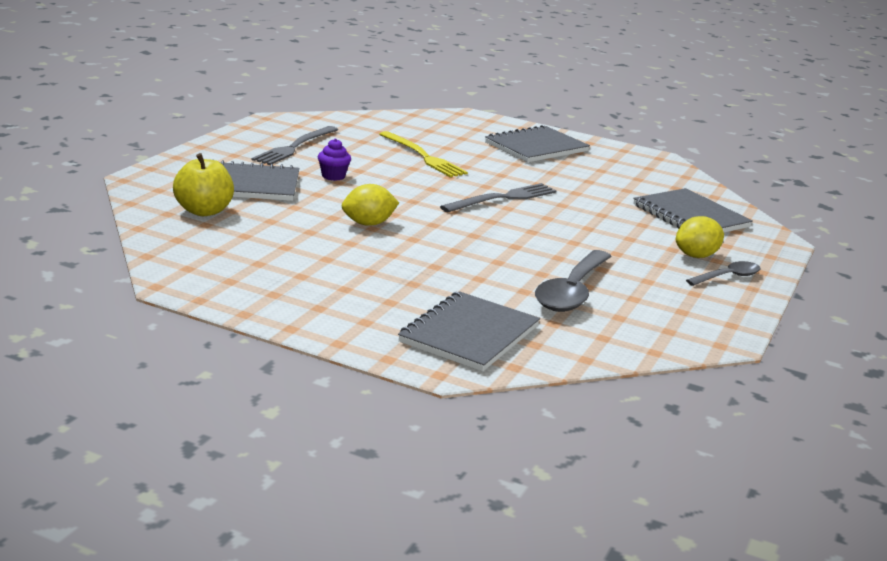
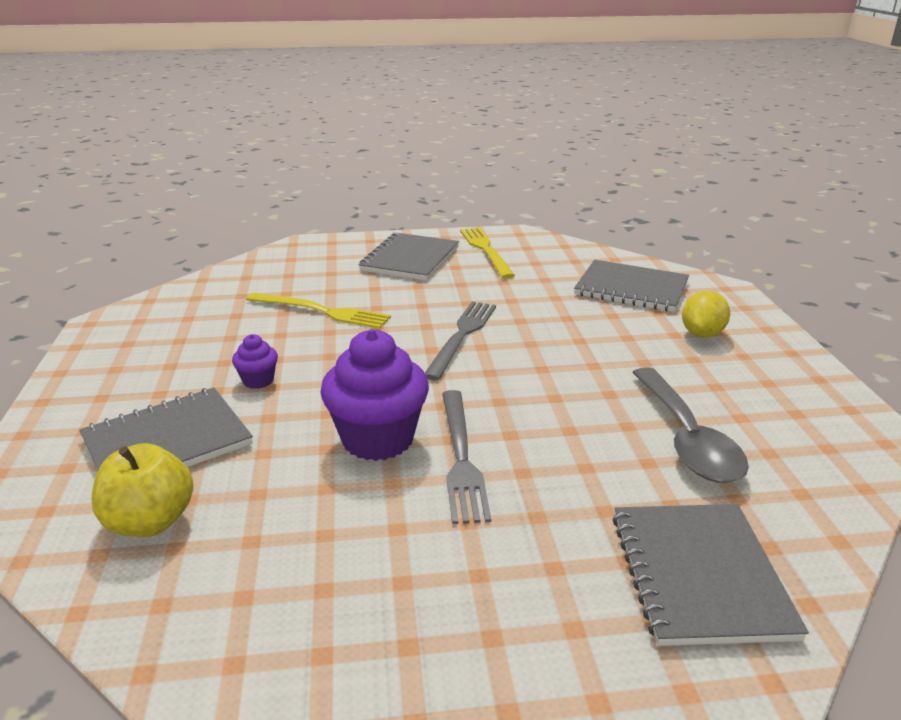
camera: 30 degrees left, 5 degrees up
grey fork [252,126,338,165] -> grey fork moved to [442,390,491,524]
yellow lemon [342,184,399,226] -> purple cupcake [320,329,429,461]
grey spoon [686,261,761,286] -> none
none -> yellow fork [460,227,515,279]

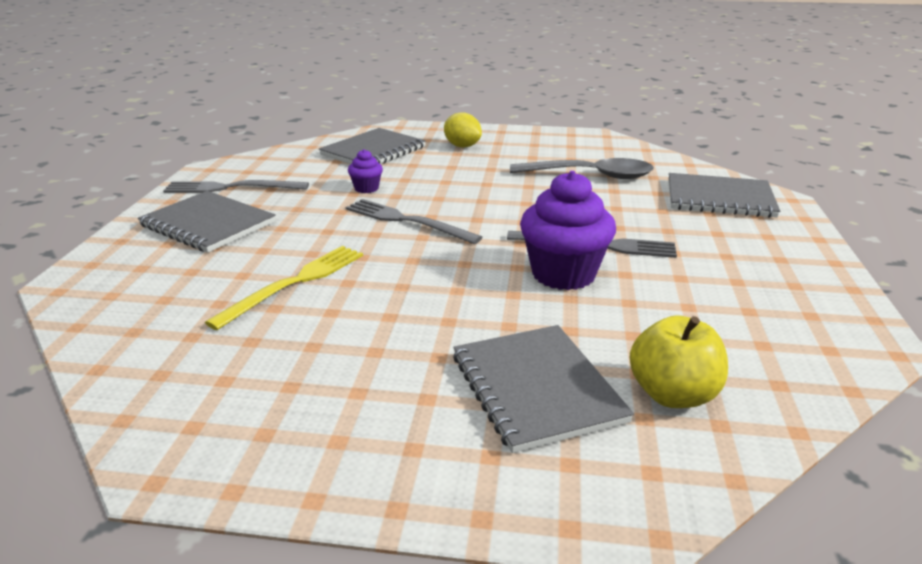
camera: 75 degrees left, 0 degrees up
purple cupcake [232,334,278,389] -> purple cupcake moved to [348,149,383,193]
yellow fork [460,227,515,279] -> grey fork [163,180,309,193]

